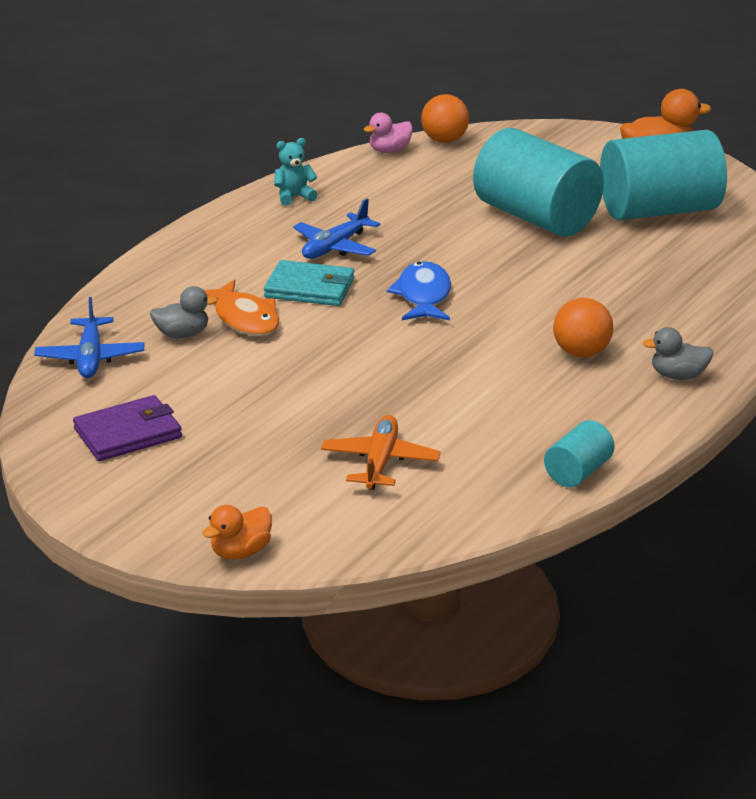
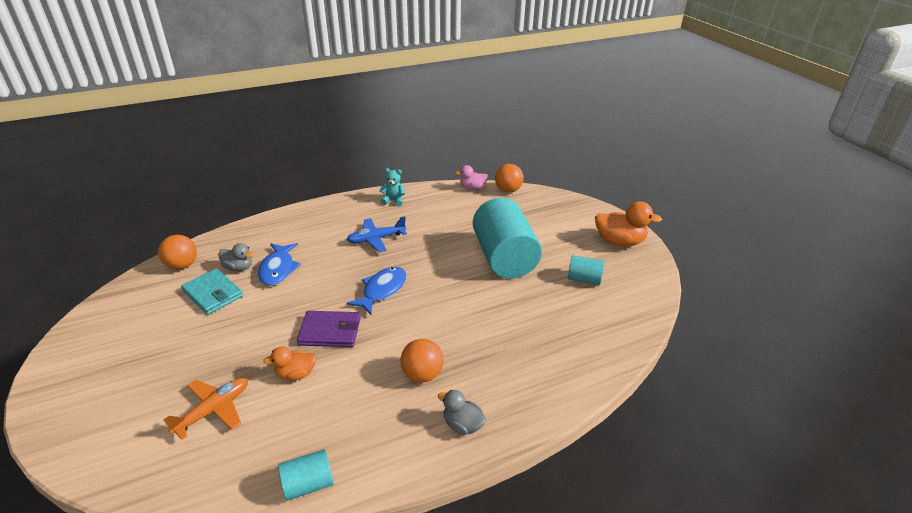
camera: 30 degrees right, 5 degrees up
blue plane [34,297,145,378] -> orange ball [158,235,197,269]
purple wallet [73,395,182,461] -> purple wallet moved to [297,311,361,347]
orange duck [202,505,272,560] -> orange duck moved to [263,347,316,381]
orange fish [204,280,279,336] -> blue fish [258,243,301,286]
turquoise wallet [264,260,354,306] -> turquoise wallet moved to [181,268,243,315]
turquoise cylinder [600,130,727,220] -> turquoise cylinder [568,255,605,285], size x0.45

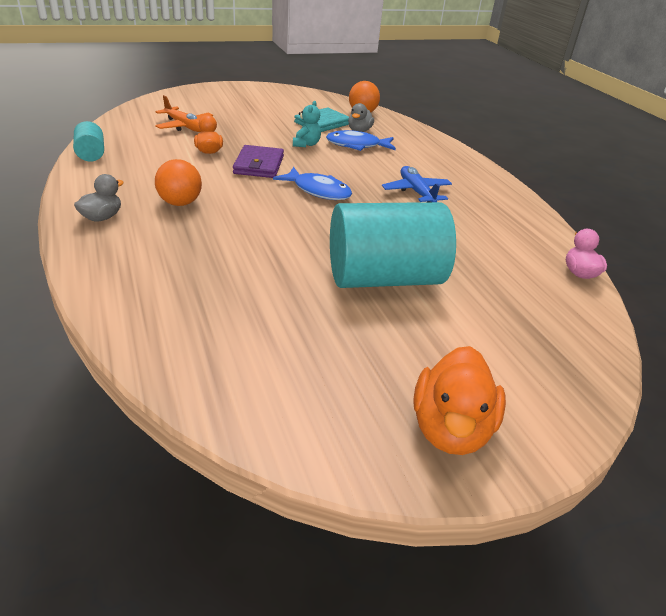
camera: 90 degrees right, 0 degrees up
turquoise teddy bear [380,168,405,206] -> turquoise teddy bear moved to [293,101,321,147]
orange ball [495,164,524,193] -> none
turquoise cylinder [568,255,605,285] -> none

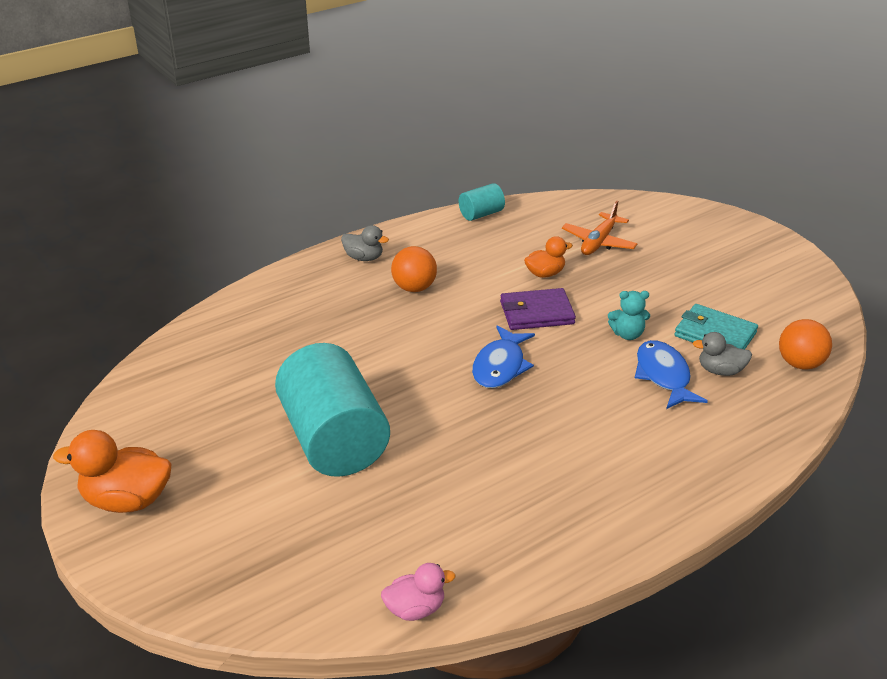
camera: 80 degrees right, 0 degrees up
blue plane [382,166,452,202] -> none

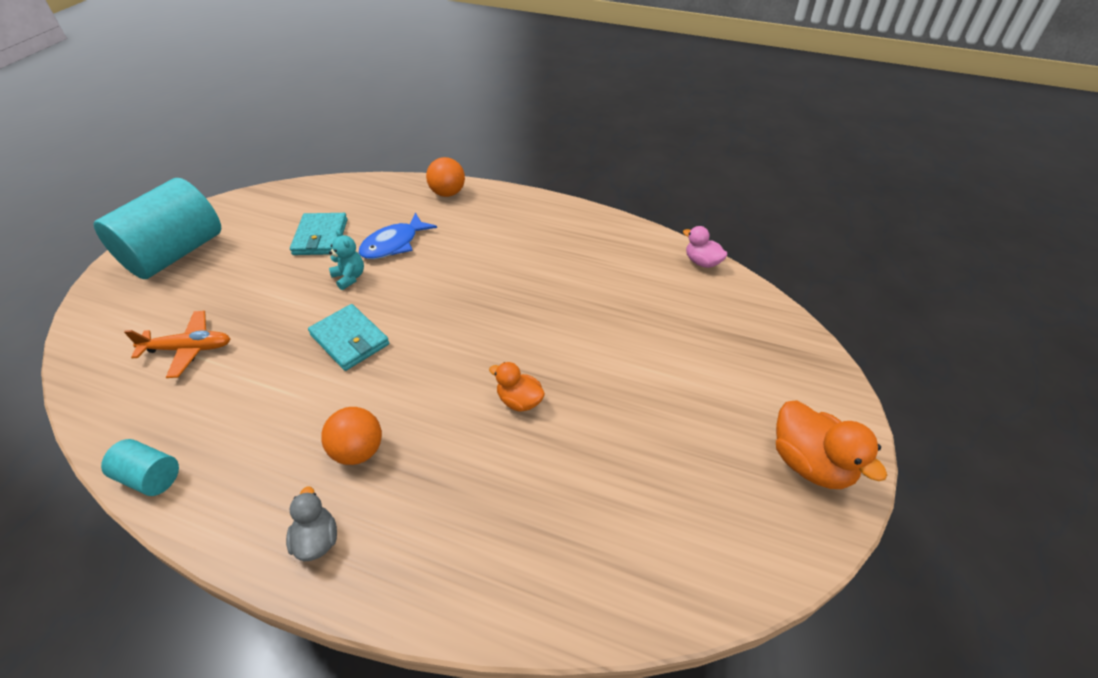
camera: 125 degrees left, 10 degrees up
turquoise cylinder [275,343,390,477] -> turquoise cylinder moved to [93,178,221,279]
blue fish [472,325,535,388] -> none
purple wallet [500,288,576,330] -> turquoise wallet [308,304,389,371]
orange duck [524,236,573,278] -> orange duck moved to [489,362,545,412]
grey duck [692,332,752,376] -> none
orange ball [779,319,832,369] -> orange ball moved to [426,157,465,197]

